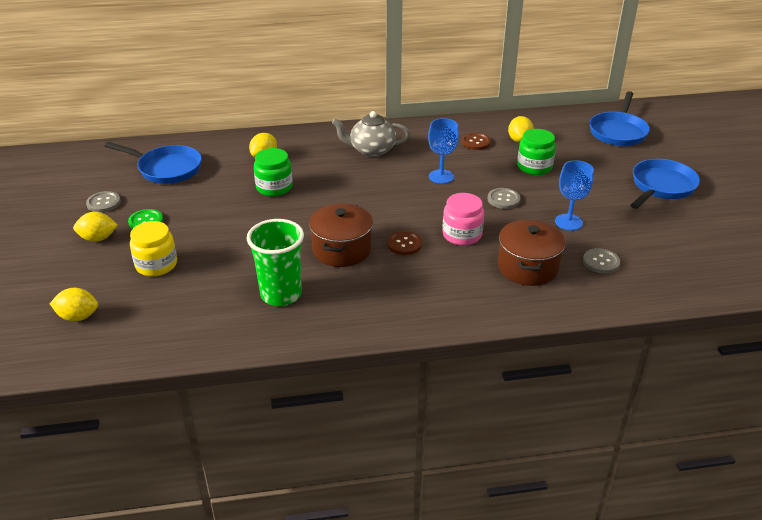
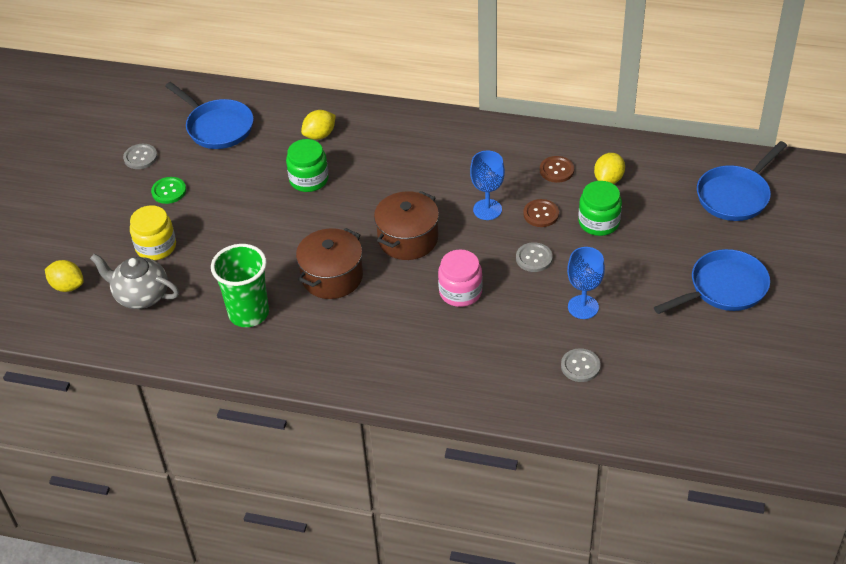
camera: 25 degrees right, 10 degrees up
yellow lemon [73,212,118,242] -> none
grey teapot [332,111,410,157] -> grey teapot moved to [90,253,179,309]
brown button [387,231,422,255] -> brown button moved to [523,199,559,227]
brown pot [498,219,566,286] -> brown pot moved to [374,191,439,260]

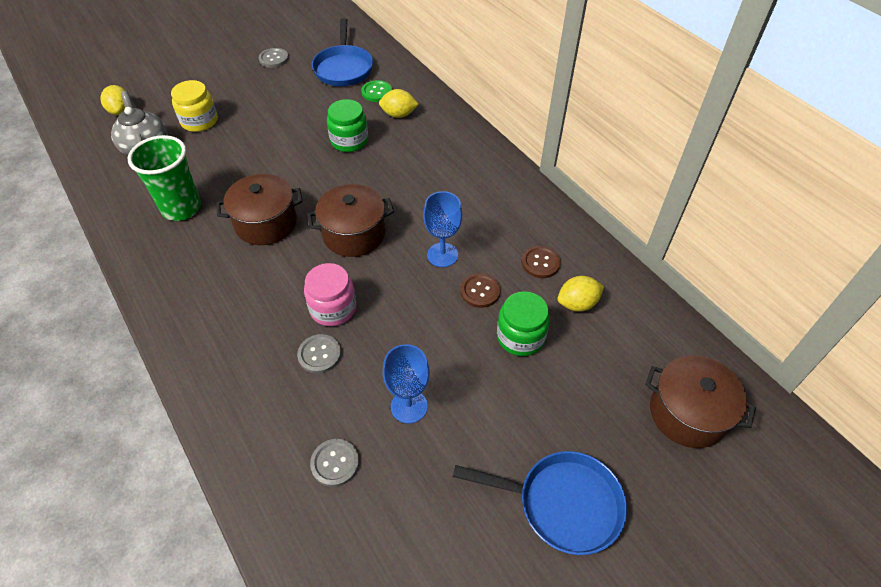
camera: 40 degrees right, 5 degrees up
green button [151,177,186,204] -> green button moved to [361,80,392,102]
grey button [516,242,553,272] -> grey button moved to [297,334,341,374]
blue pan [697,141,787,221] -> brown pot [645,355,756,448]

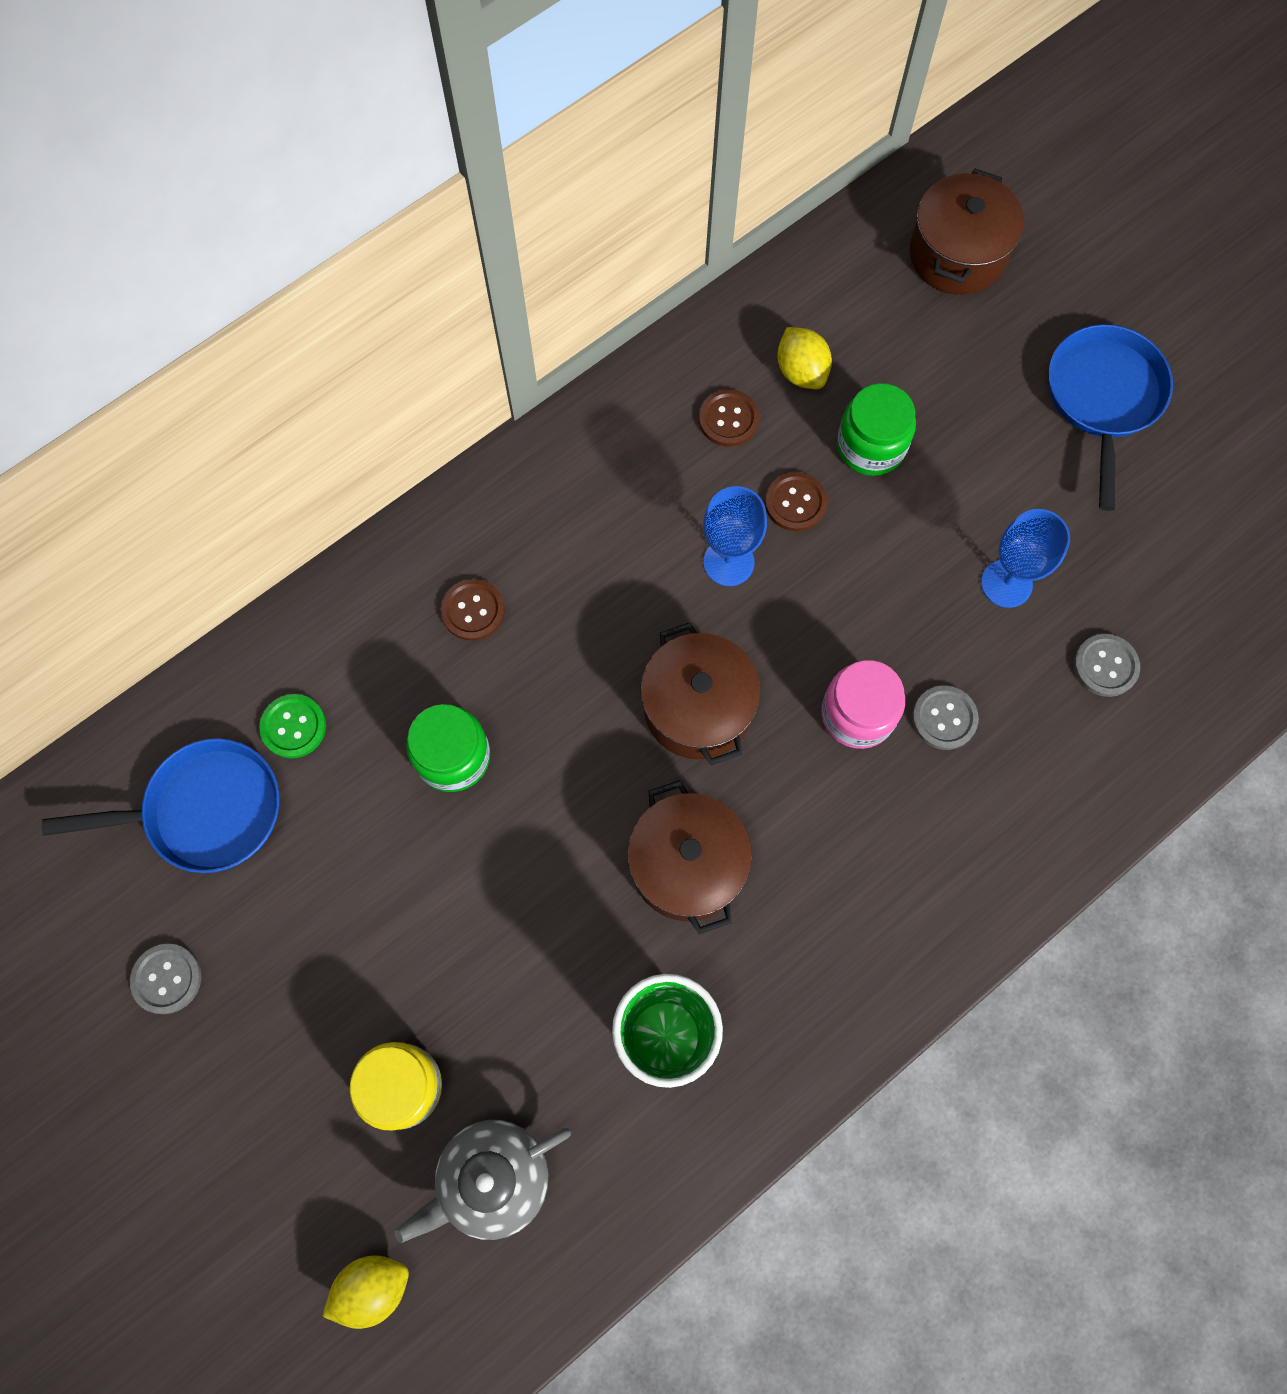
camera: 95 degrees left, 20 degrees up
yellow lemon [379,89,419,118] -> none
none -> brown button [441,579,505,641]

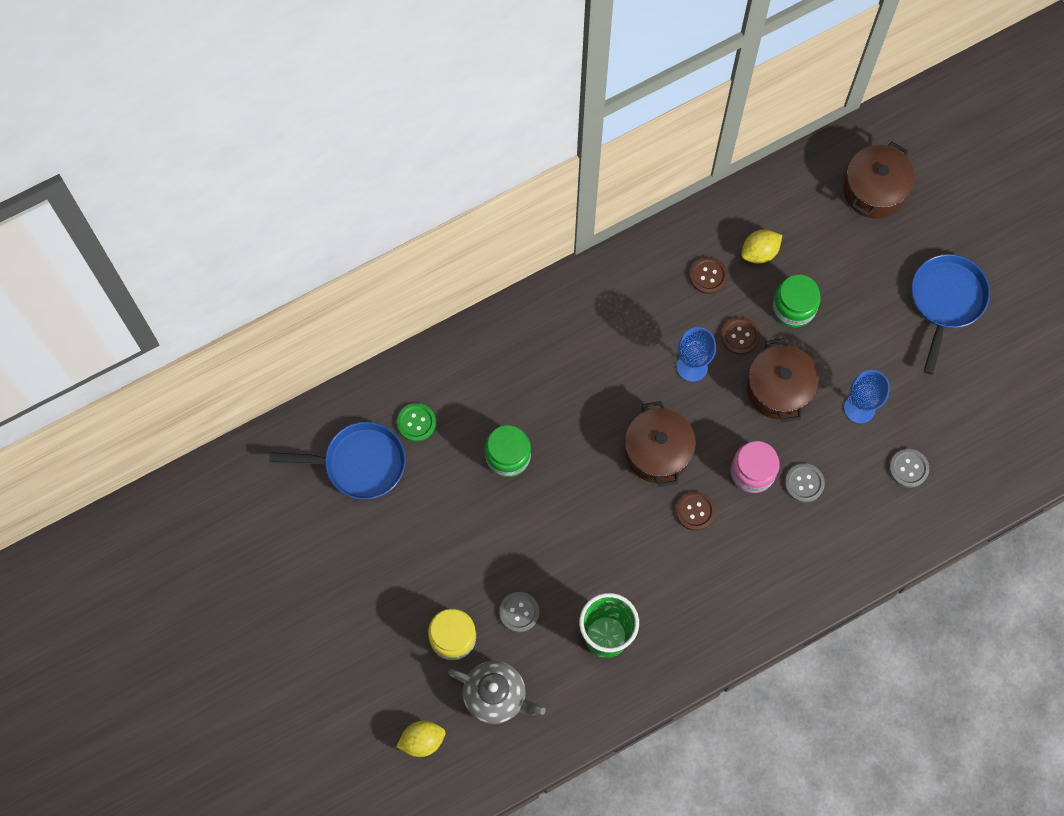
camera: 10 degrees right, 0 degrees up
grey button [130,944,202,1014] -> grey button moved to [499,592,539,632]
grey teapot [394,1120,571,1243] -> grey teapot turned 135 degrees counterclockwise [448,661,546,724]
brown button [441,579,505,641] -> brown button moved to [676,491,715,531]
brown pot [627,780,752,935] -> brown pot moved to [747,338,819,422]
yellow lemon [778,327,832,389] -> yellow lemon turned 75 degrees clockwise [741,230,782,264]

